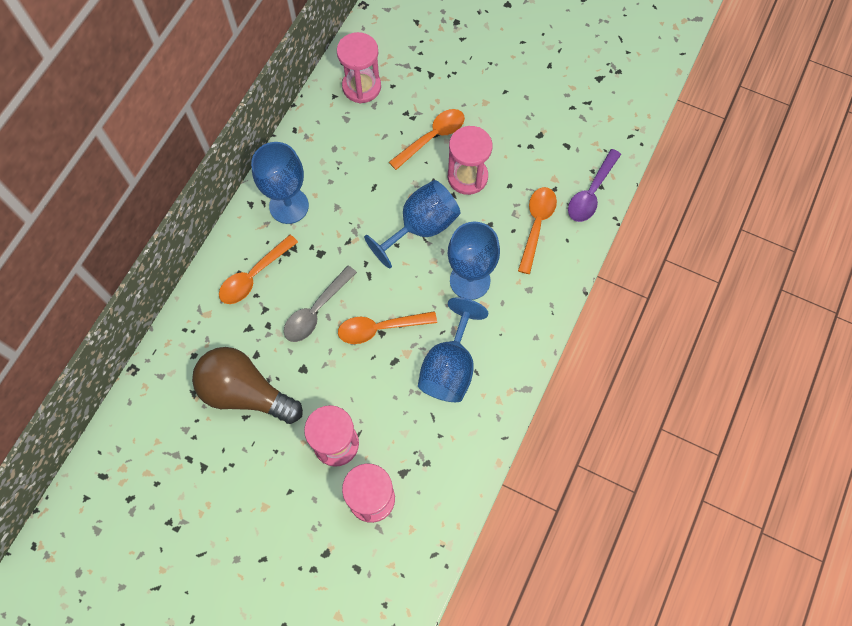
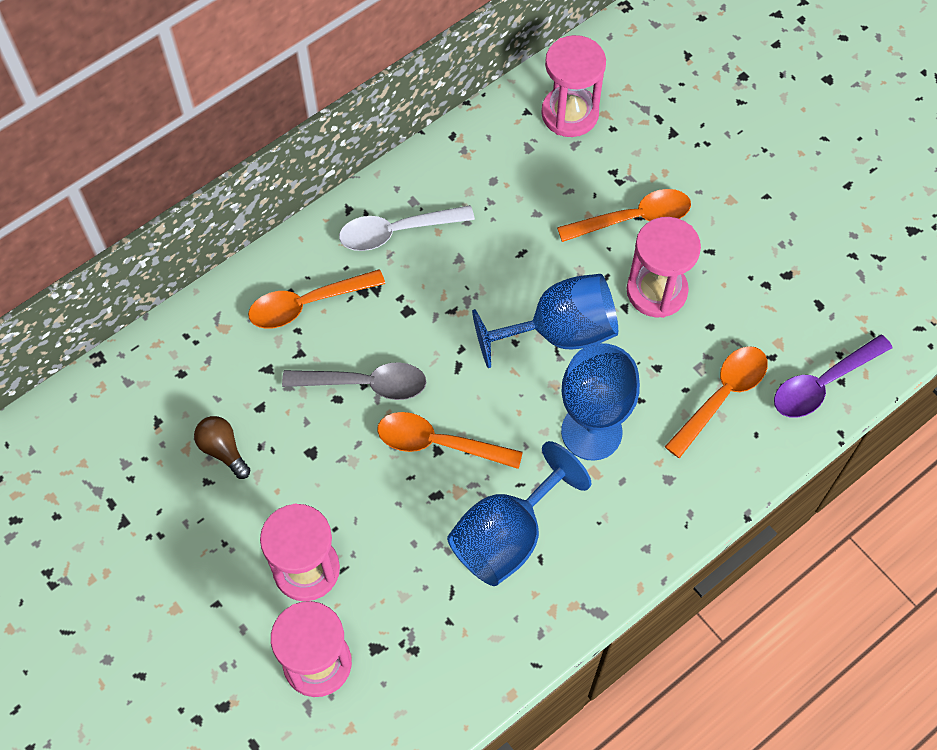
camera: 25 degrees right, 5 degrees down
brown light bulb [192,347,303,424] -> brown light bulb [194,416,250,479], size x0.44
blue goblet [251,142,309,224] -> white spoon [339,205,475,251]
grey spoon [284,265,357,342] -> grey spoon turned 150 degrees counterclockwise [282,362,427,400]

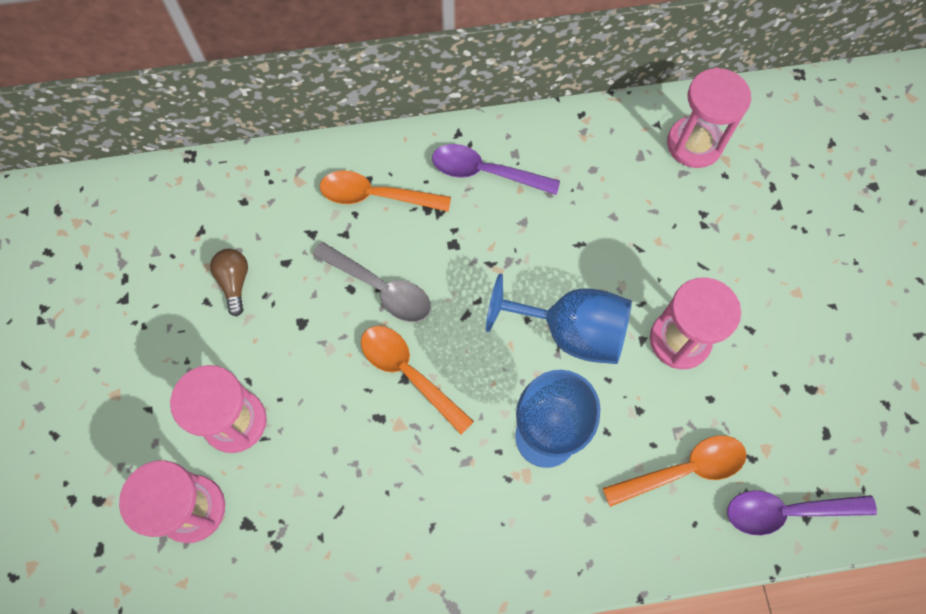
camera: 30 degrees right, 5 degrees up
white spoon [339,205,475,251] -> purple spoon [432,144,560,195]
blue goblet [447,441,592,586] -> none
orange spoon [557,189,691,242] -> none

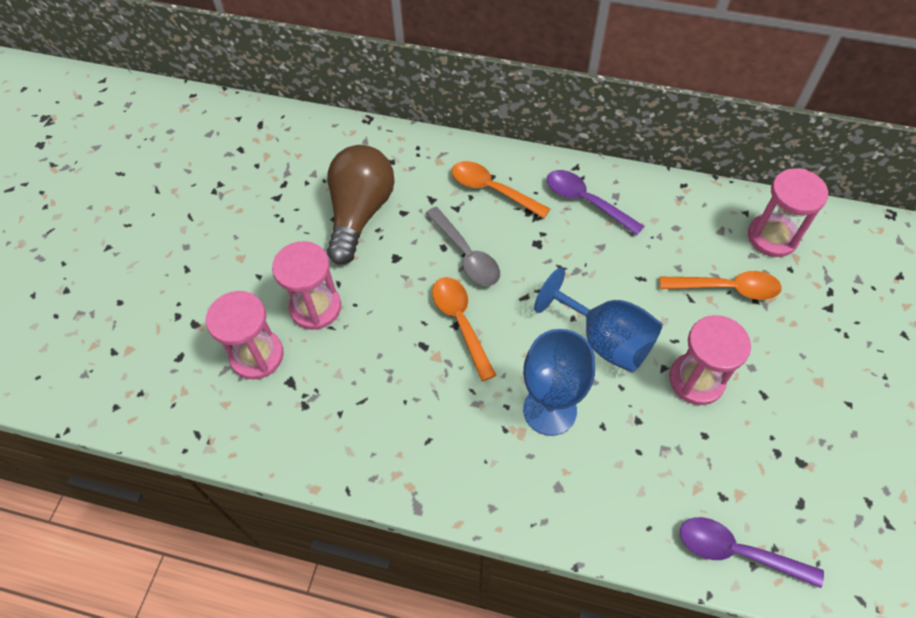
camera: 25 degrees right, 10 degrees down
brown light bulb [210,249,248,316] -> brown light bulb [327,145,395,265], size x2.25
orange spoon [603,435,747,507] -> orange spoon moved to [660,271,782,300]

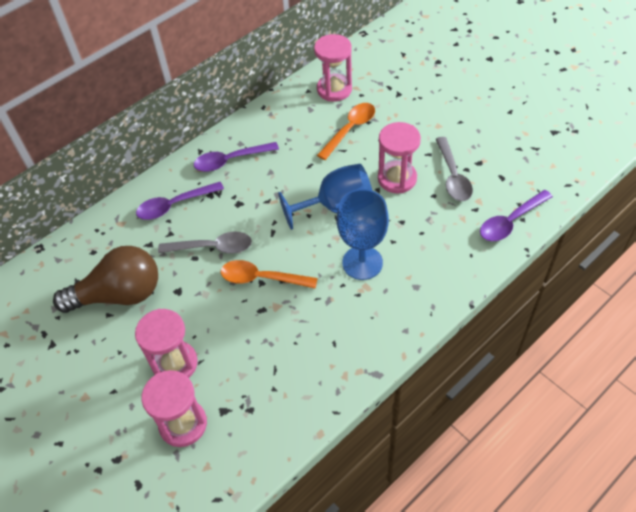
camera: 55 degrees left, 5 degrees down
brown light bulb [327,145,395,265] -> brown light bulb turned 120 degrees clockwise [53,246,158,313]
orange spoon [452,161,550,218] -> purple spoon [136,182,224,220]
none -> grey spoon [436,137,473,201]

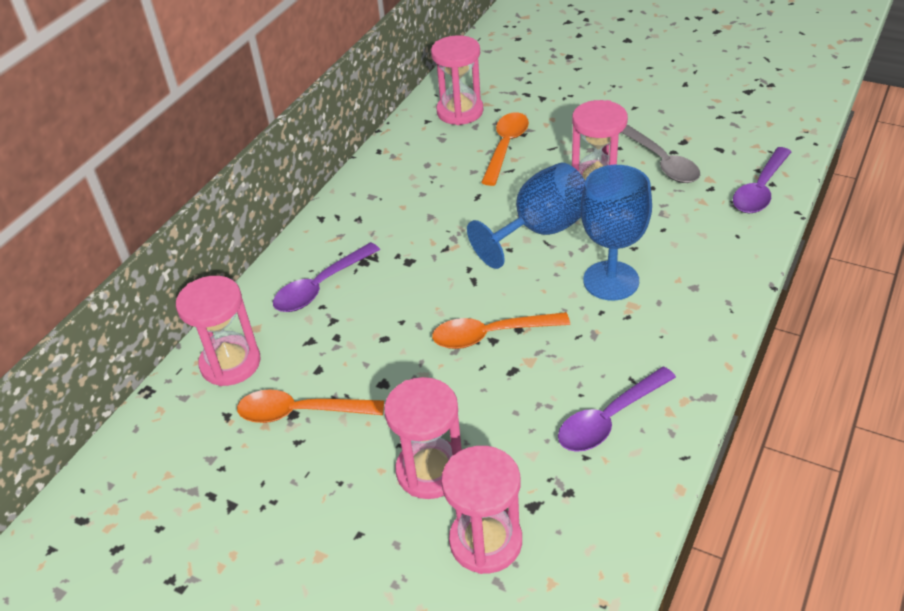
camera: 20 degrees left, 10 degrees down
brown light bulb [53,246,158,313] -> orange spoon [237,389,384,423]
grey spoon [158,231,252,254] -> none
purple spoon [194,142,279,172] -> purple spoon moved to [558,366,676,452]
none -> pink hourglass [176,276,261,386]

